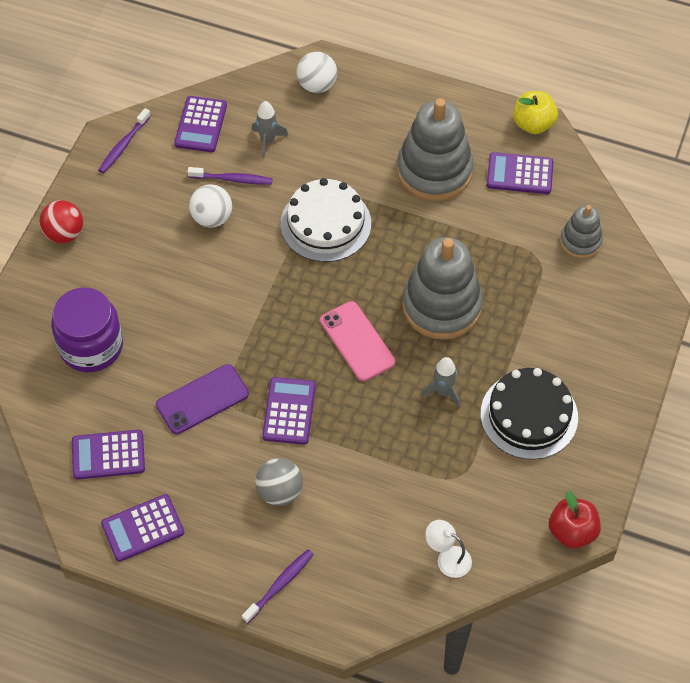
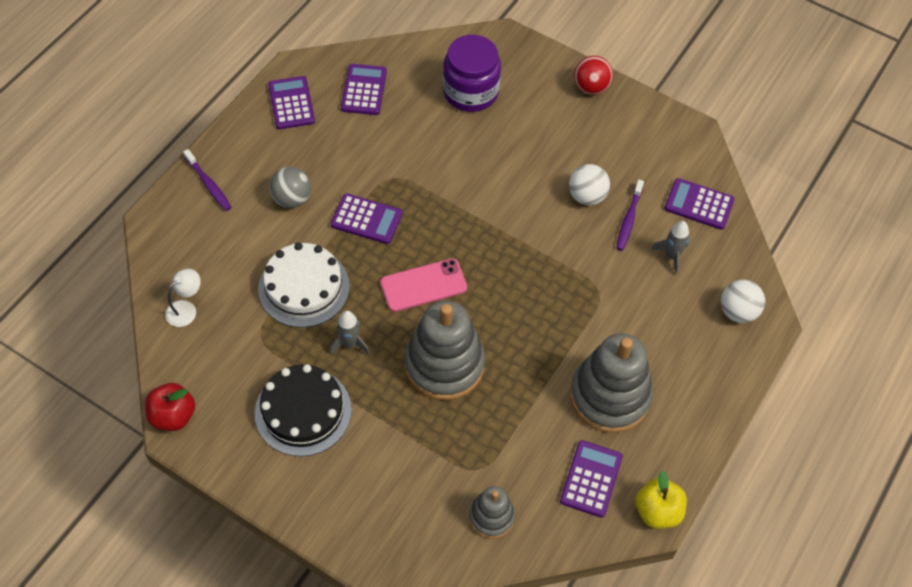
camera: 100 degrees right, 0 degrees up
purple toothbrush [98,108,151,173] -> none
purple phone [156,364,249,434] -> none
white cake [281,178,371,262] -> white cake moved to [258,242,350,328]

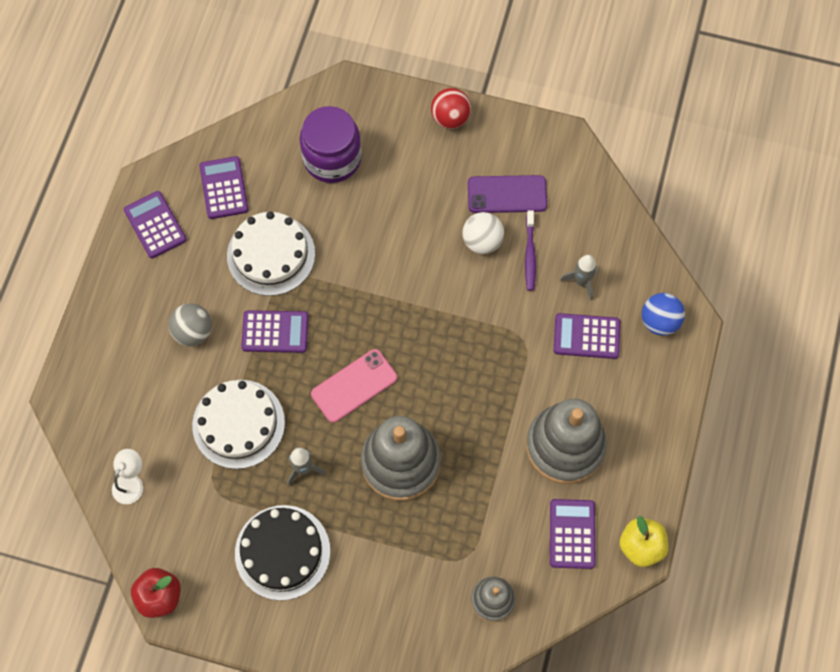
camera: 15 degrees left, 10 degrees up
purple toothbrush [183,149,232,211] -> none
purple calculator [664,178,735,230] -> purple calculator moved to [554,313,620,359]
white ball [721,280,765,323] -> blue ball [642,293,685,336]
none -> white cake [227,211,315,296]
none -> purple phone [468,175,547,213]

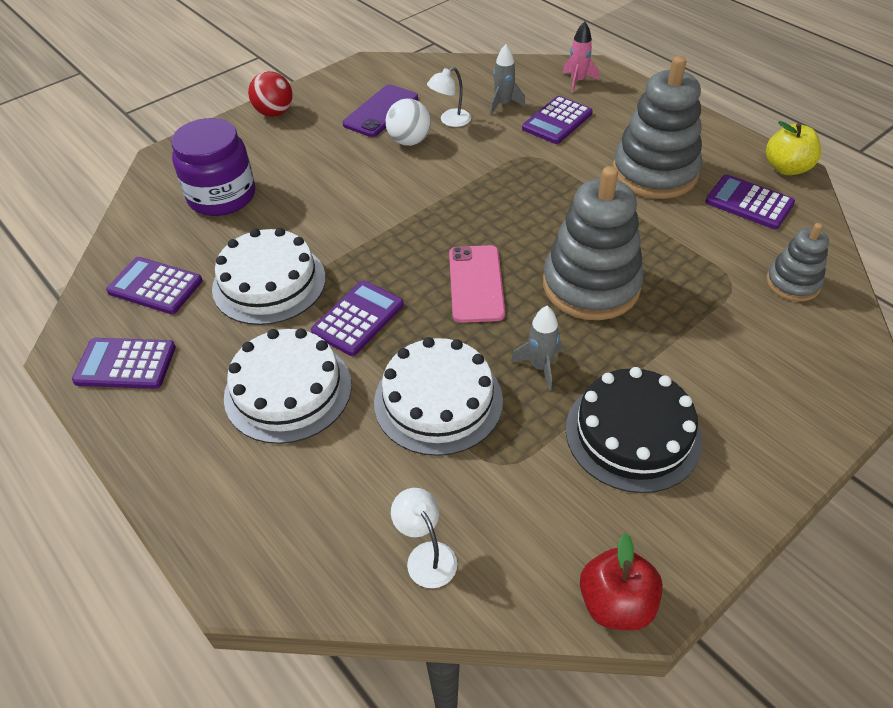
camera: 55 degrees left, 20 degrees down
grey ball [168,303,212,346] -> white cake [224,328,352,444]
purple toothbrush [525,210,536,291] -> white lamp [427,67,471,127]
blue ball [642,293,685,336] -> pink rocket [563,21,599,93]

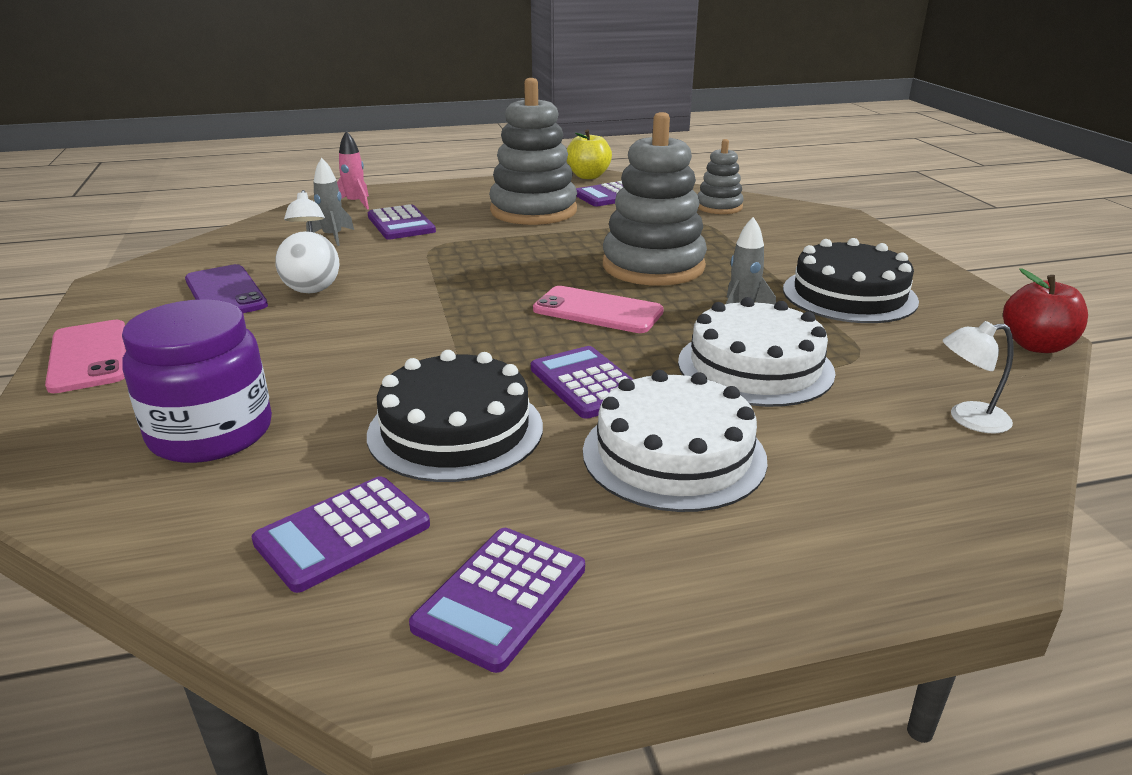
camera: 65 degrees left, 20 degrees down
white cake [212,228,326,325] -> black cake [367,350,543,482]
red ball [248,71,292,117] -> pink phone [45,320,126,393]

